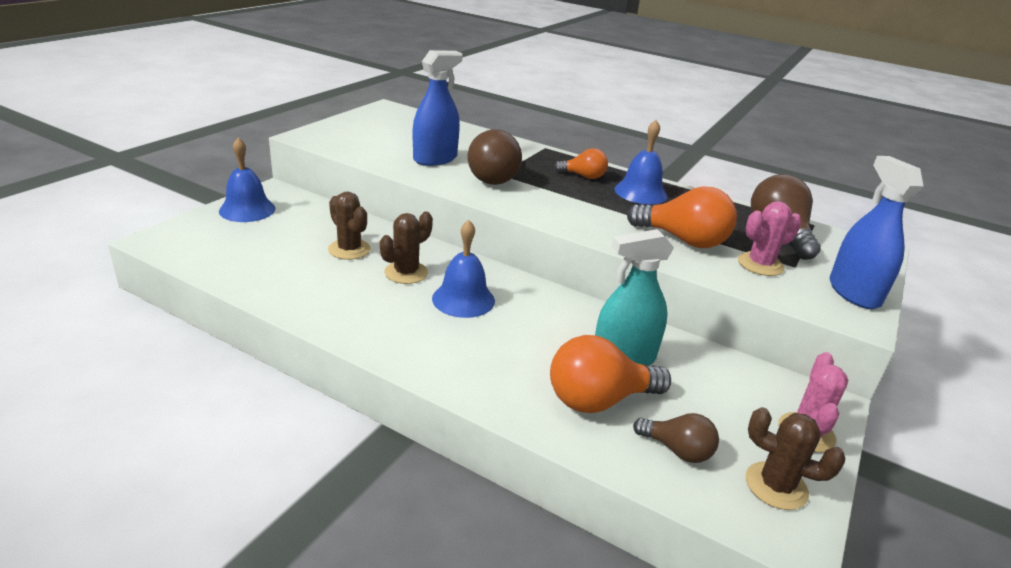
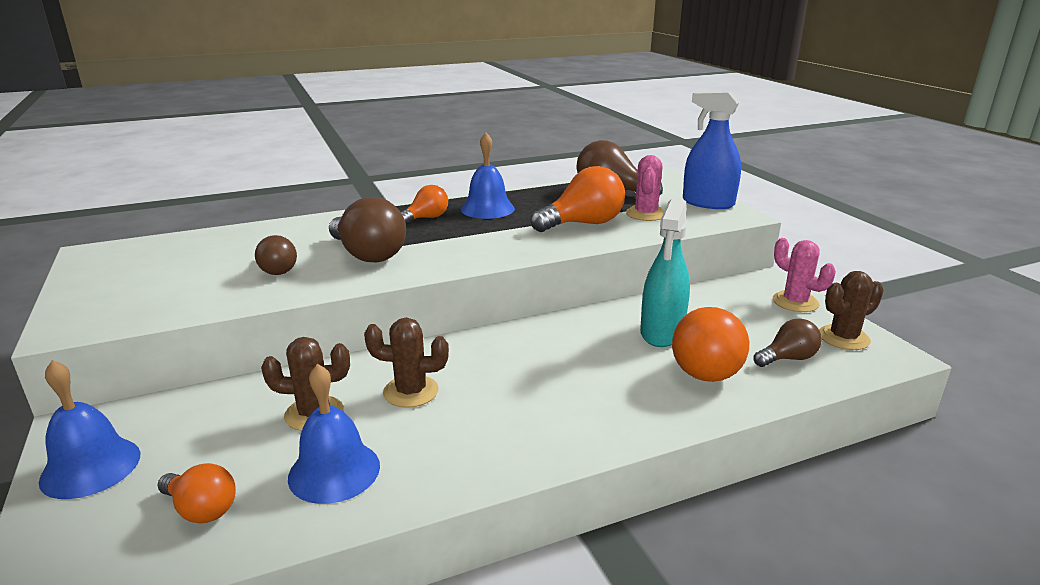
camera: 50 degrees left, 5 degrees down
brown cactus [380,212,433,284] -> brown cactus turned 75 degrees counterclockwise [364,318,449,408]
blue spray bottle [413,50,463,166] -> brown light bulb [255,235,297,275]
blue bell [432,220,495,318] -> blue bell moved to [288,364,380,504]
none -> orange light bulb [157,463,236,524]

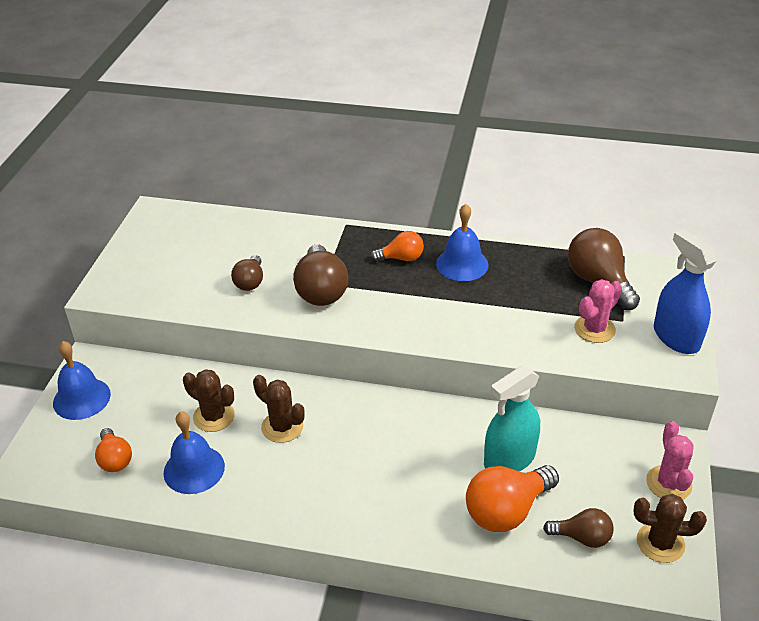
camera: 35 degrees right, 15 degrees up
orange light bulb [530,166,625,232] -> none

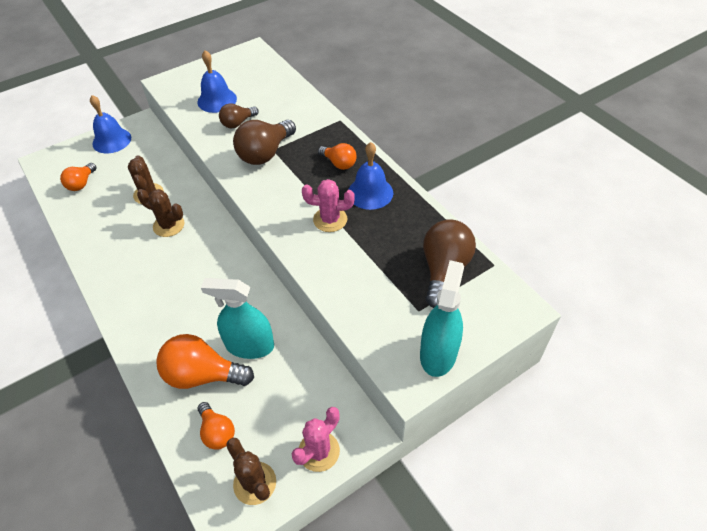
camera: 45 degrees right, 10 degrees up
blue bell [163,412,225,494] -> blue bell moved to [197,50,237,113]
brown cactus [253,375,305,443] -> brown cactus turned 60 degrees counterclockwise [137,189,185,237]
brown light bulb [543,508,613,548] -> orange light bulb [198,402,235,450]
pink cactus [574,279,622,343] -> pink cactus moved to [302,179,355,232]
blue spray bottle [654,230,716,354] -> turquoise spray bottle [420,260,464,377]

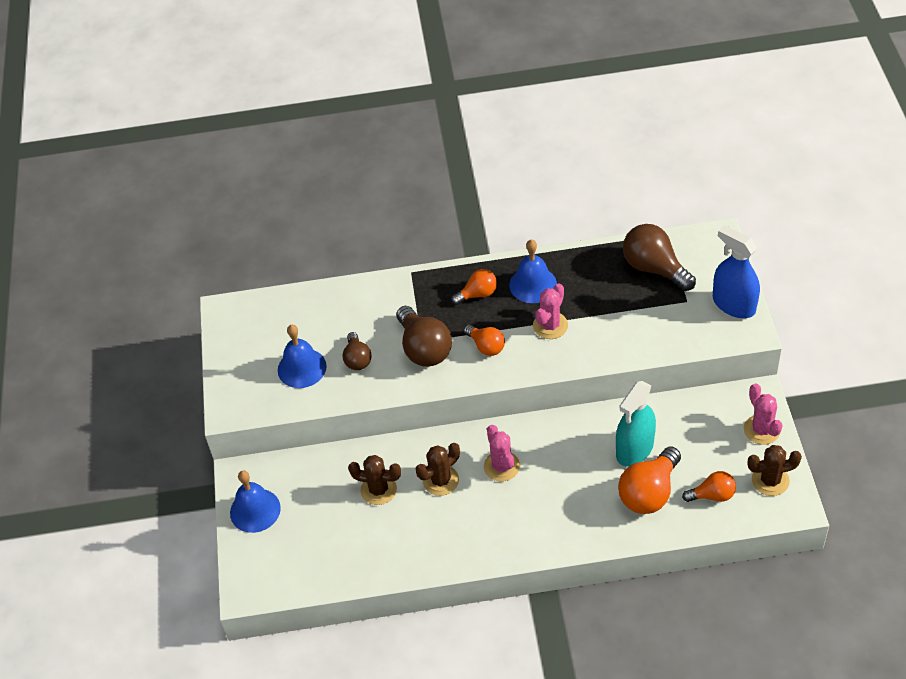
camera: 60 degrees left, 0 degrees up
orange light bulb [60,163,97,191] -> orange light bulb moved to [464,325,505,356]
turquoise spray bottle [420,260,464,377] -> blue spray bottle [713,225,760,318]
none -> pink cactus [484,425,520,481]

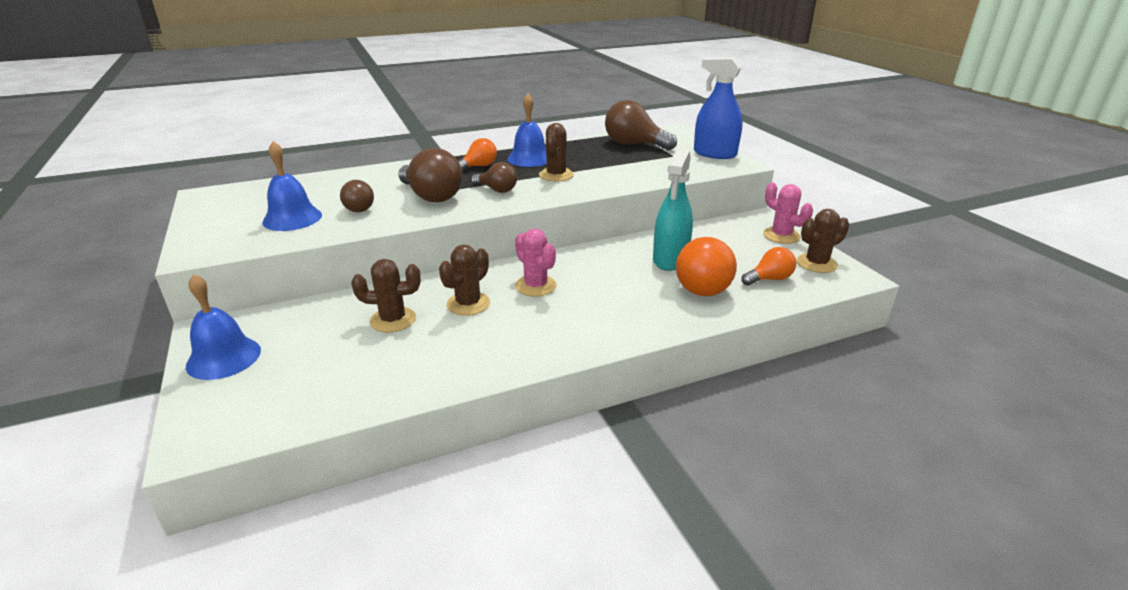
camera: 20 degrees left, 20 degrees down
orange light bulb [464,325,505,356] -> brown light bulb [471,162,517,193]
pink cactus [533,284,568,339] -> brown cactus [539,123,574,181]

